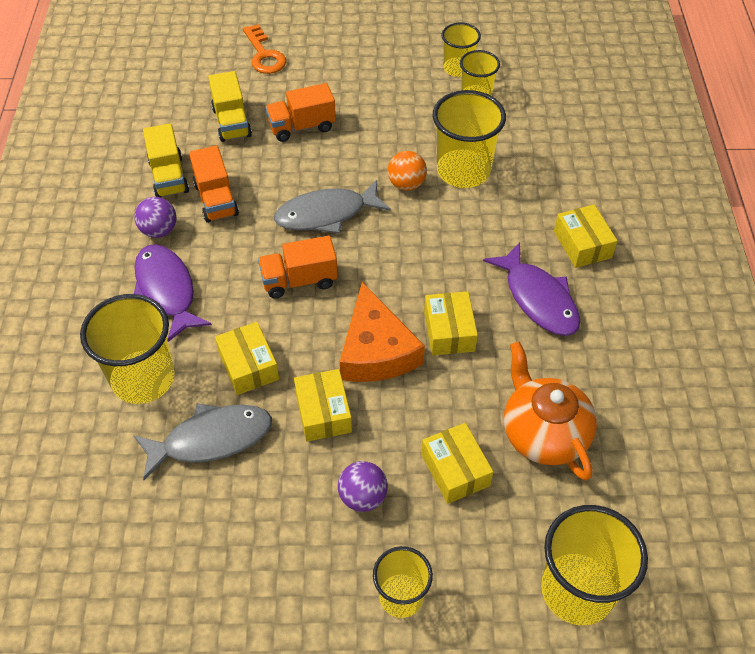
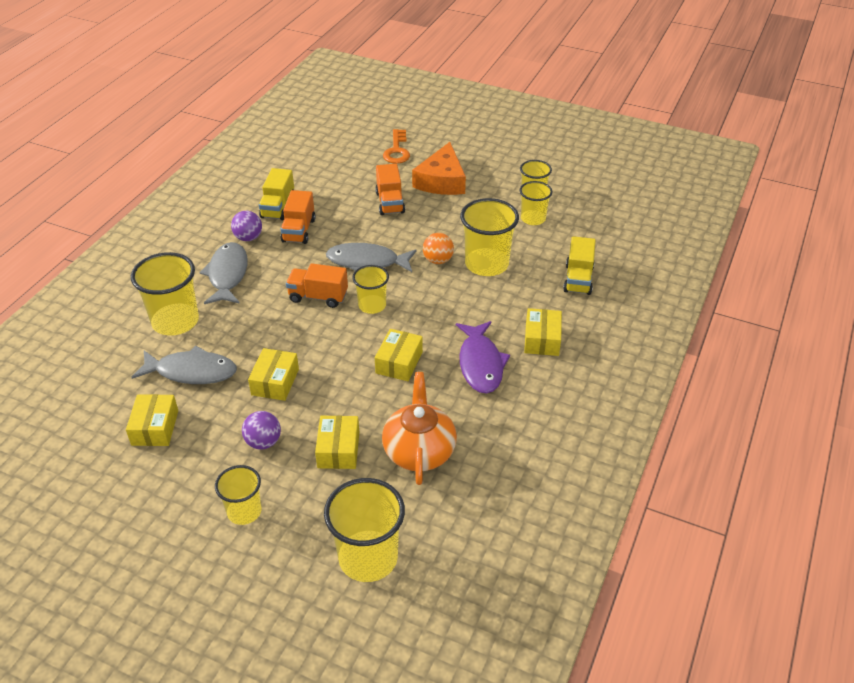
camera: 25 degrees right, 10 degrees down
purple fish [134,244,212,342] -> grey fish [199,242,248,304]
yellow truck [208,71,252,142] -> yellow truck moved to [563,236,596,295]
yellow box [215,322,279,395] -> yellow box moved to [126,394,178,446]
orange truck [265,83,336,142] -> orange truck turned 105 degrees counterclockwise [375,164,405,215]
orange cheese [340,282,425,382] -> orange cheese moved to [412,142,466,195]
none -> yellow cup [352,265,389,314]

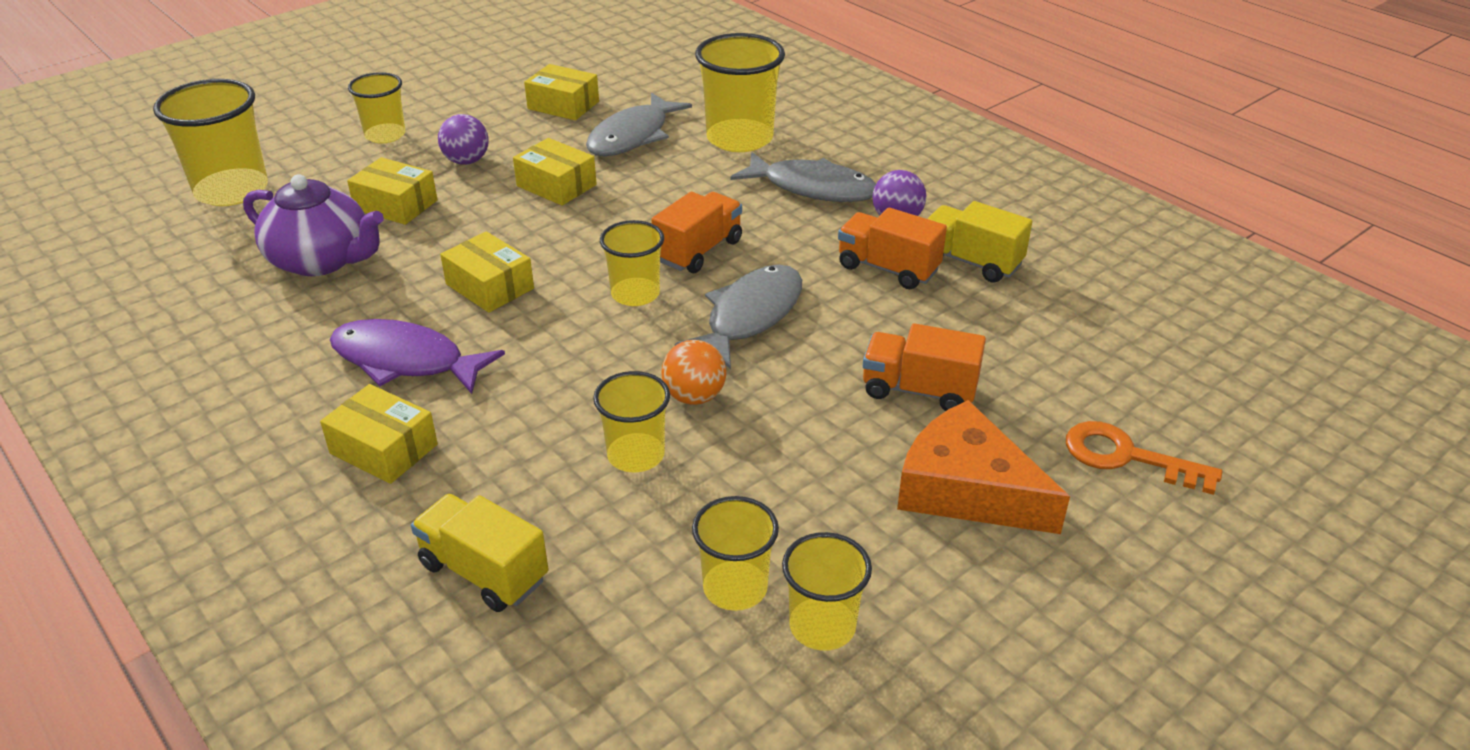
camera: 115 degrees right, 5 degrees down
orange teapot [382,372,457,485] -> purple teapot [243,174,384,276]
yellow cup [460,198,519,276] -> yellow cup [593,371,670,472], size x0.60

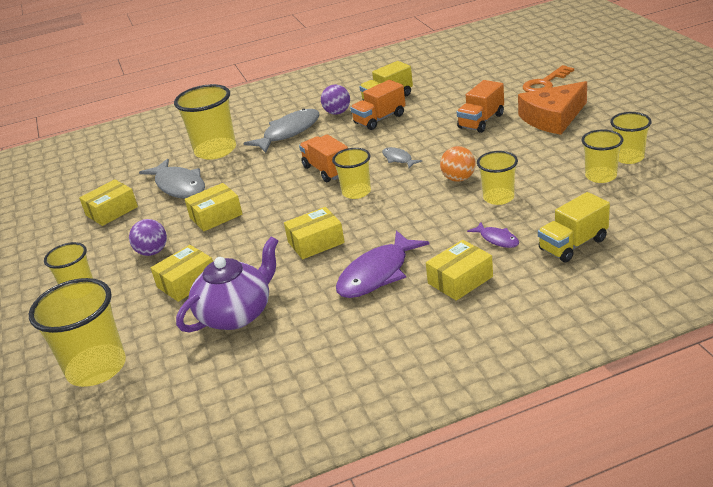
camera: 65 degrees left, 5 degrees down
grey fish [675,265,802,369] -> grey fish [382,147,422,168], size x0.50
none -> purple fish [467,222,519,248]

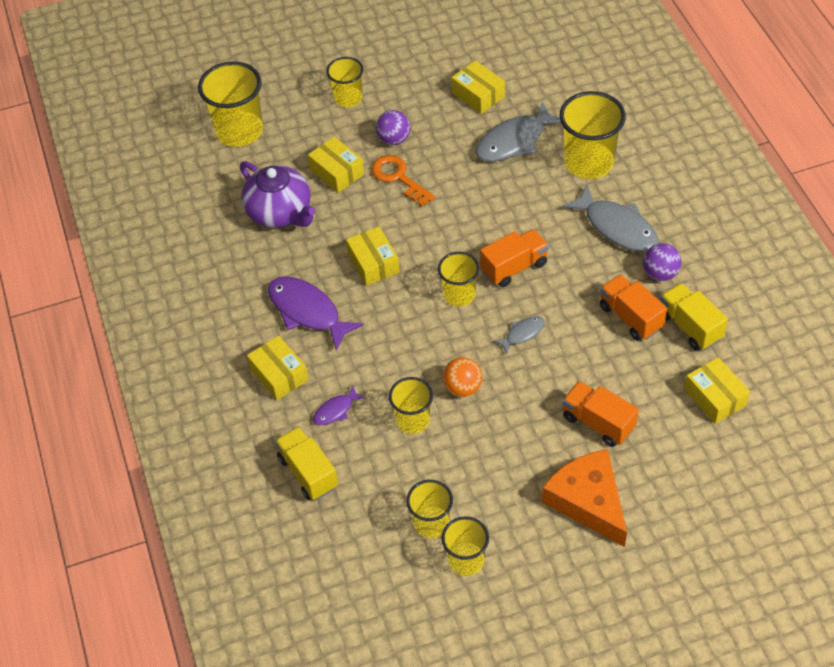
camera: 90 degrees right, 20 degrees up
yellow box [185,183,242,231] -> yellow box moved to [684,357,750,424]
orange key [522,65,574,92] -> orange key moved to [371,155,435,207]

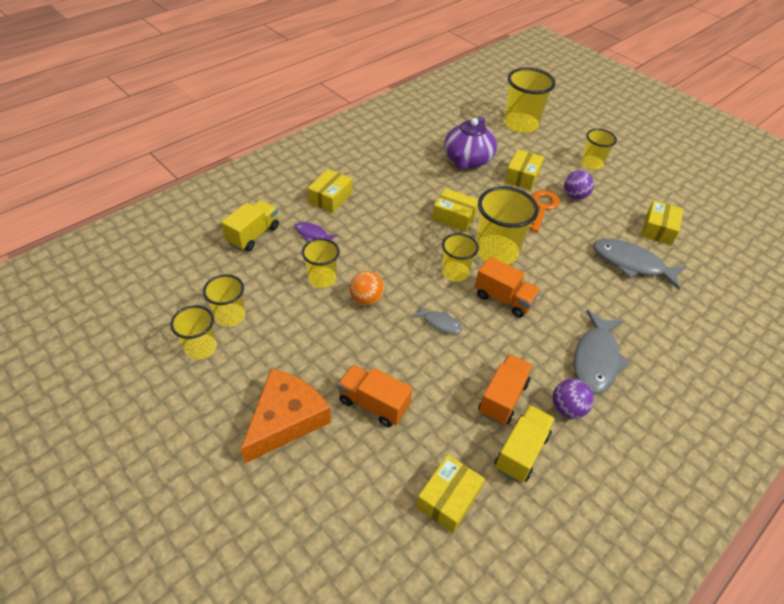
camera: 60 degrees right, 5 degrees down
purple fish [268,276,364,350] -> none
yellow box [346,226,400,286] -> yellow box turned 75 degrees clockwise [432,188,479,232]
yellow cup [560,91,626,179] -> yellow cup moved to [476,186,539,265]
orange truck [562,381,639,447] -> orange truck turned 75 degrees counterclockwise [337,365,413,427]

